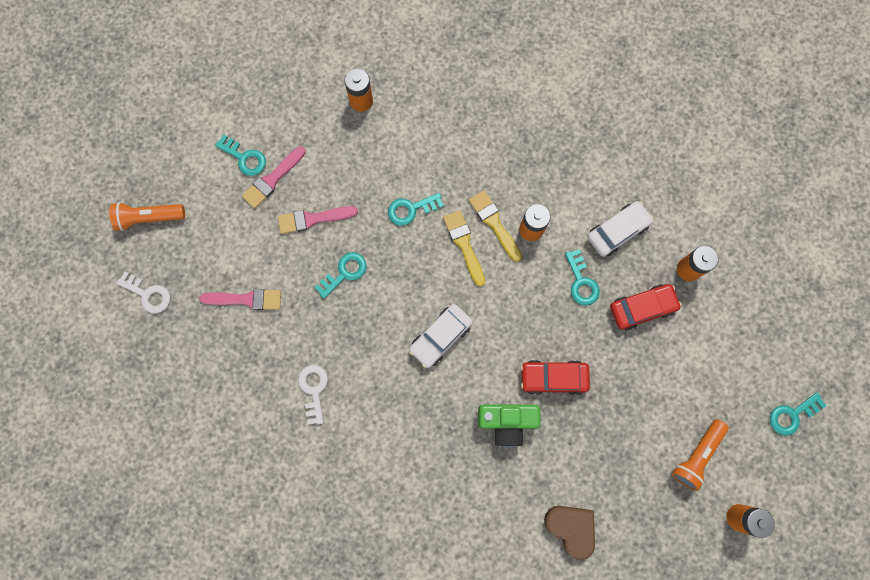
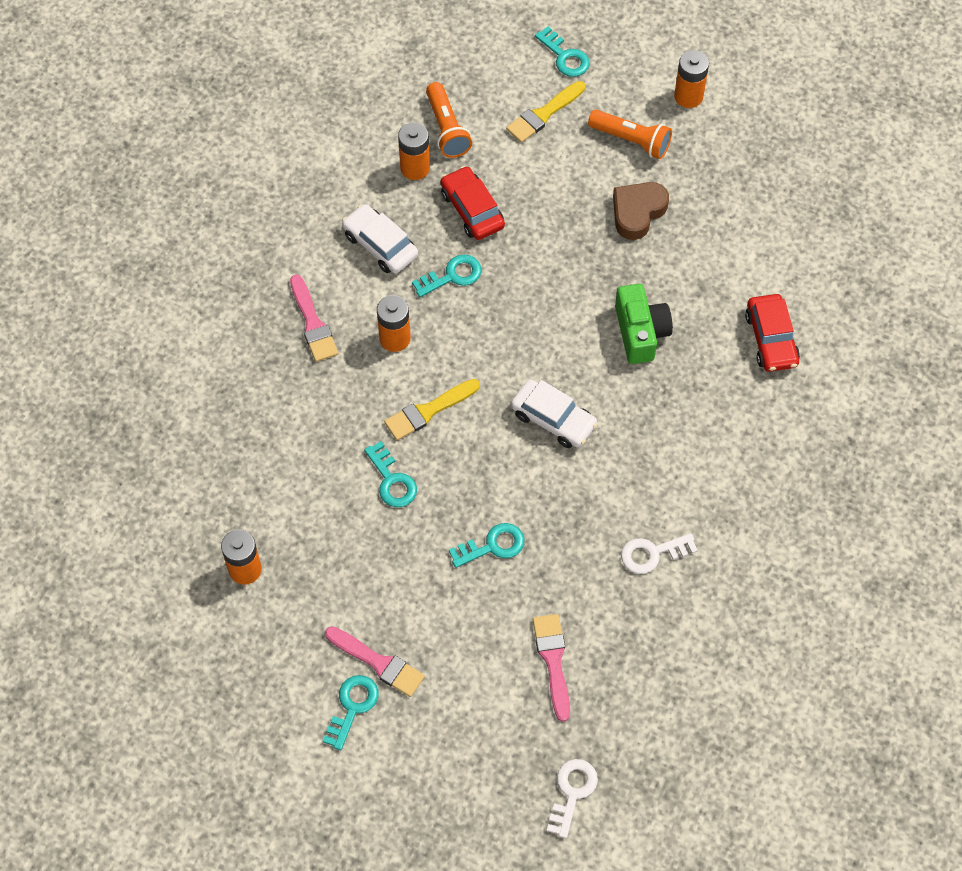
camera: 100 degrees left, 15 degrees down
orange flashlight [109,202,185,231] -> orange flashlight moved to [426,82,472,158]
pink brush [278,206,358,234] -> pink brush moved to [290,275,338,362]
turquoise key [314,252,367,299] -> turquoise key turned 120 degrees clockwise [449,523,524,568]
yellow brush [469,190,522,262] -> yellow brush moved to [506,81,585,143]
red car [521,360,590,395] -> red car moved to [745,294,800,372]
brown heart [544,506,595,560] -> brown heart moved to [613,182,669,240]

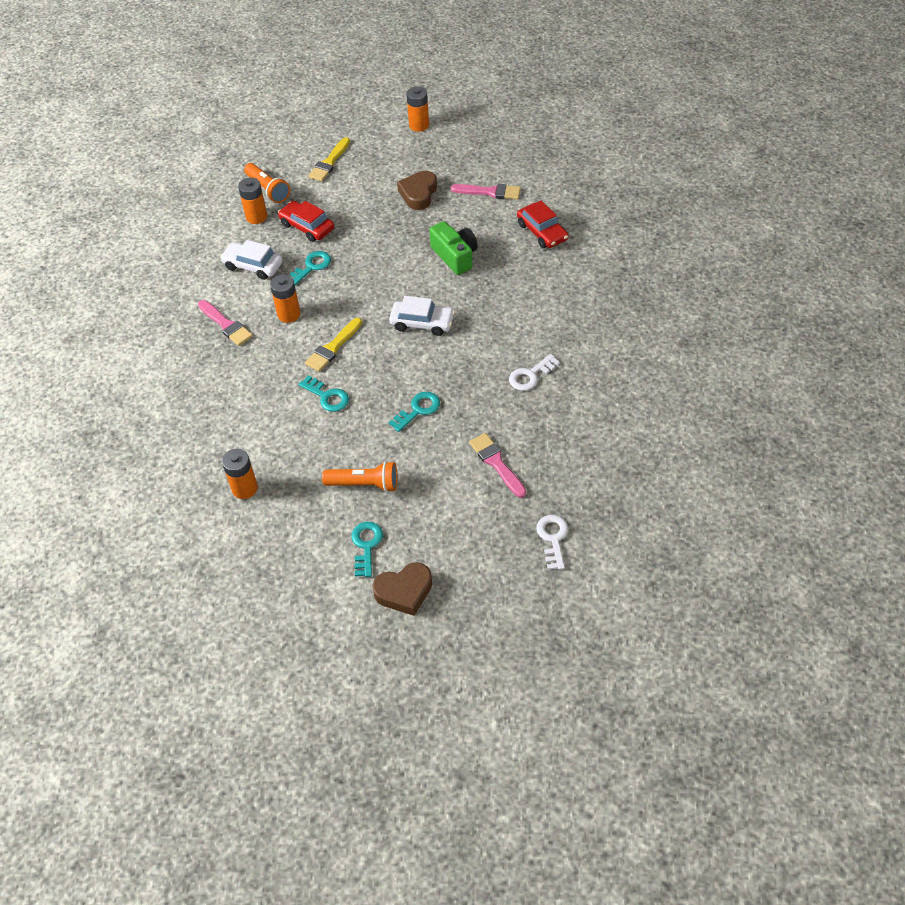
camera: 20 degrees left, 10 degrees down
pink brush [325,626,425,697] -> pink brush moved to [451,184,521,200]
turquoise key [535,26,590,77] -> none
orange flashlight [588,110,672,159] -> orange flashlight moved to [322,461,398,492]
none -> brown heart [372,562,432,616]

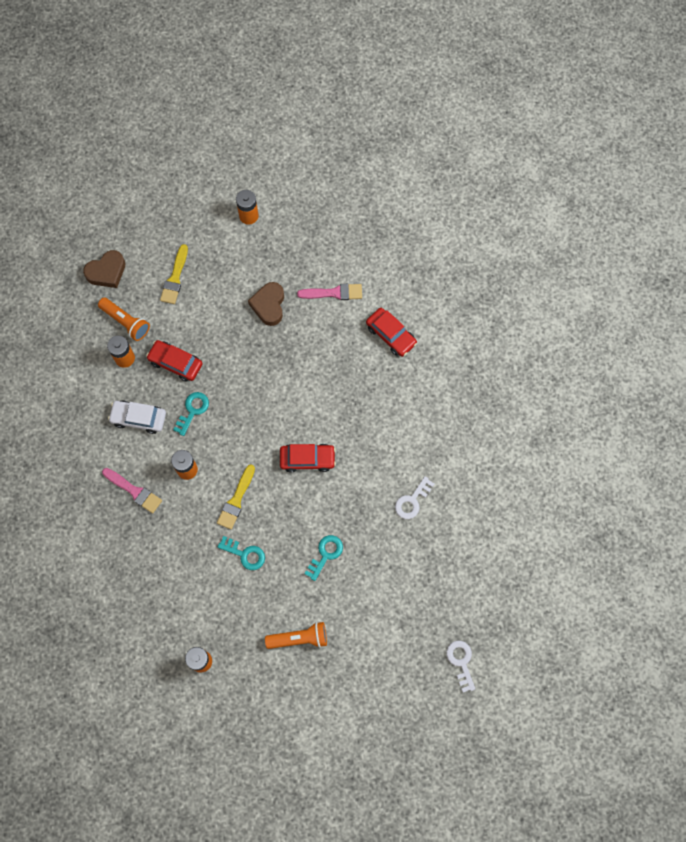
camera: 15 degrees left, 20 degrees up
turquoise key [352,522,383,577] -> none
brown heart [372,562,432,616] -> brown heart moved to [83,250,125,288]
white car [389,296,455,336] -> red car [280,444,336,473]
green camera [429,221,478,275] -> none
pink brush [469,433,526,498] -> none

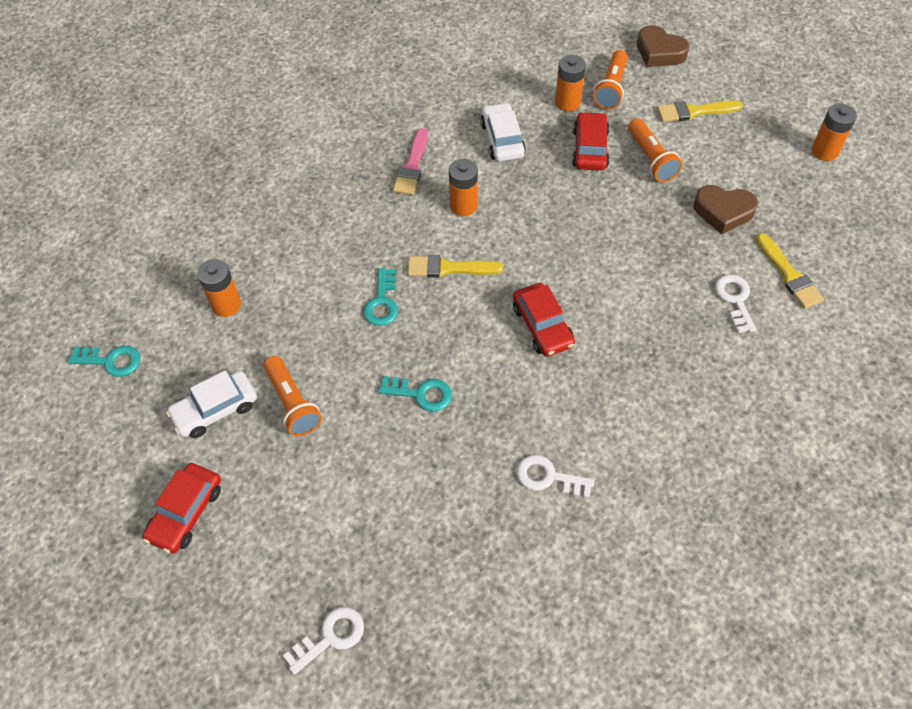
camera: 70 degrees right, 15 degrees down
turquoise key [173,392,209,436] -> turquoise key moved to [68,346,140,377]
brown heart [248,282,284,326] -> brown heart turned 150 degrees counterclockwise [693,185,758,234]
pink brush [297,284,362,300] -> yellow brush [756,233,824,309]
red car [366,308,417,357] -> red car moved to [142,463,221,553]
none -> white car [166,370,257,438]
none -> orange flashlight [628,118,682,182]
none -> white key [715,274,756,333]

